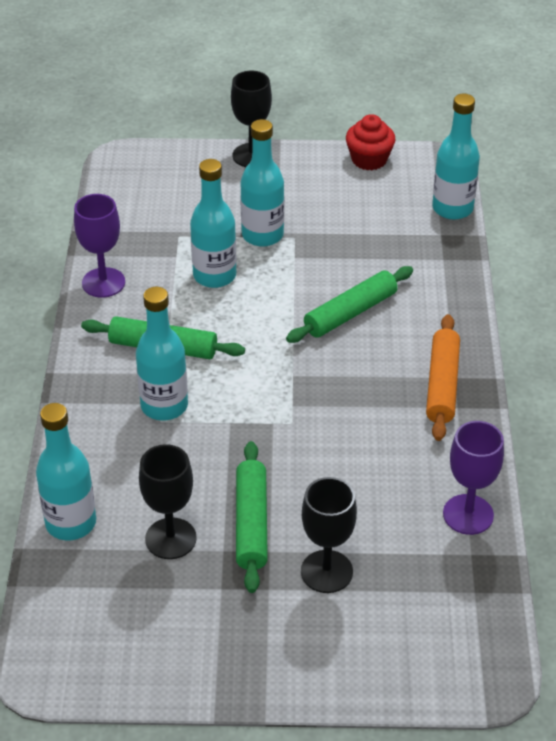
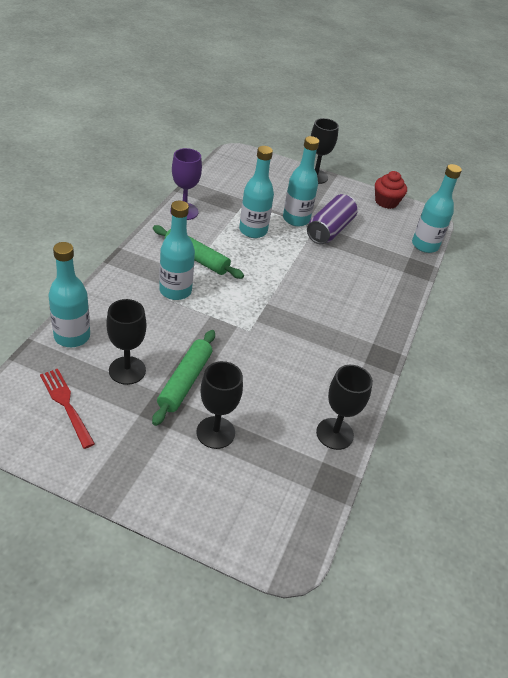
camera: 15 degrees right, 0 degrees up
green rolling pin [286,266,413,343] -> none
orange rolling pin [426,314,460,441] -> none
purple goblet [443,421,504,535] -> black goblet [316,365,373,450]
none -> red fork [40,369,95,449]
none -> purple can [307,194,358,244]

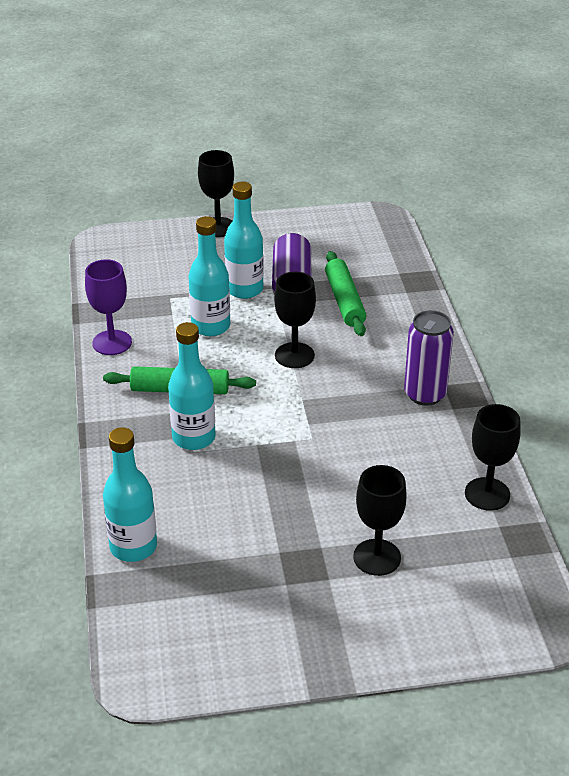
camera: 25 degrees left, 5 degrees down
red fork [40,369,95,449] -> none
black goblet [106,299,147,385] -> black goblet moved to [274,272,316,368]
green rolling pin [152,330,215,426] -> green rolling pin moved to [325,251,366,336]
red cupcake [375,171,407,209] -> none
turquoise bottle [412,164,462,253] -> none
none -> purple can [404,310,454,406]

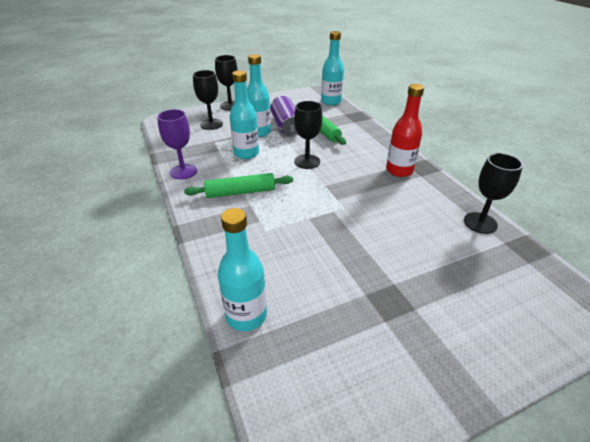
camera: 15 degrees left, 0 degrees up
turquoise bottle [168,322,215,450] -> turquoise bottle moved to [321,31,344,106]
black goblet [353,465,407,576] -> black goblet moved to [193,70,223,130]
purple can [404,310,454,406] -> red bottle [386,84,424,177]

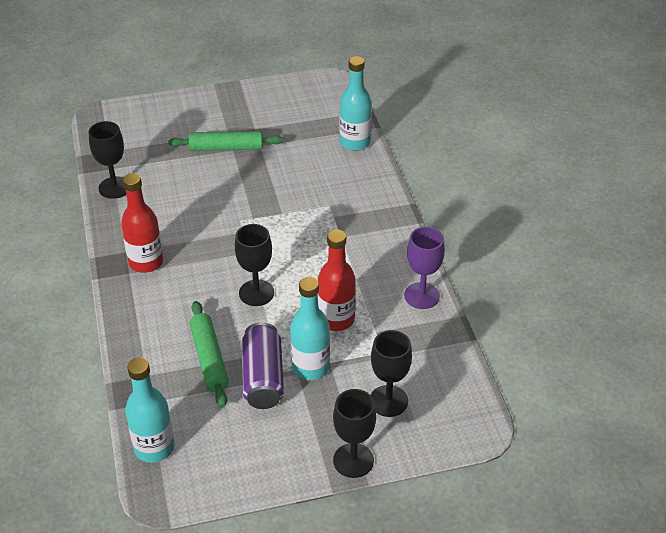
camera: 170 degrees left, 5 degrees up
green rolling pin [184,173,293,198] -> green rolling pin moved to [168,131,283,151]
turquoise bottle [230,70,259,159] -> red bottle [318,229,356,331]

